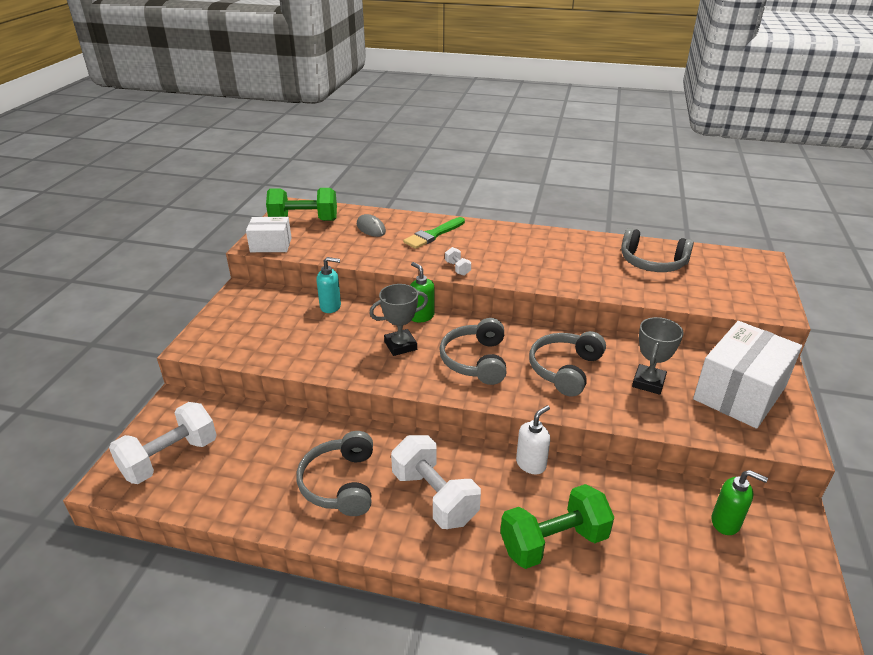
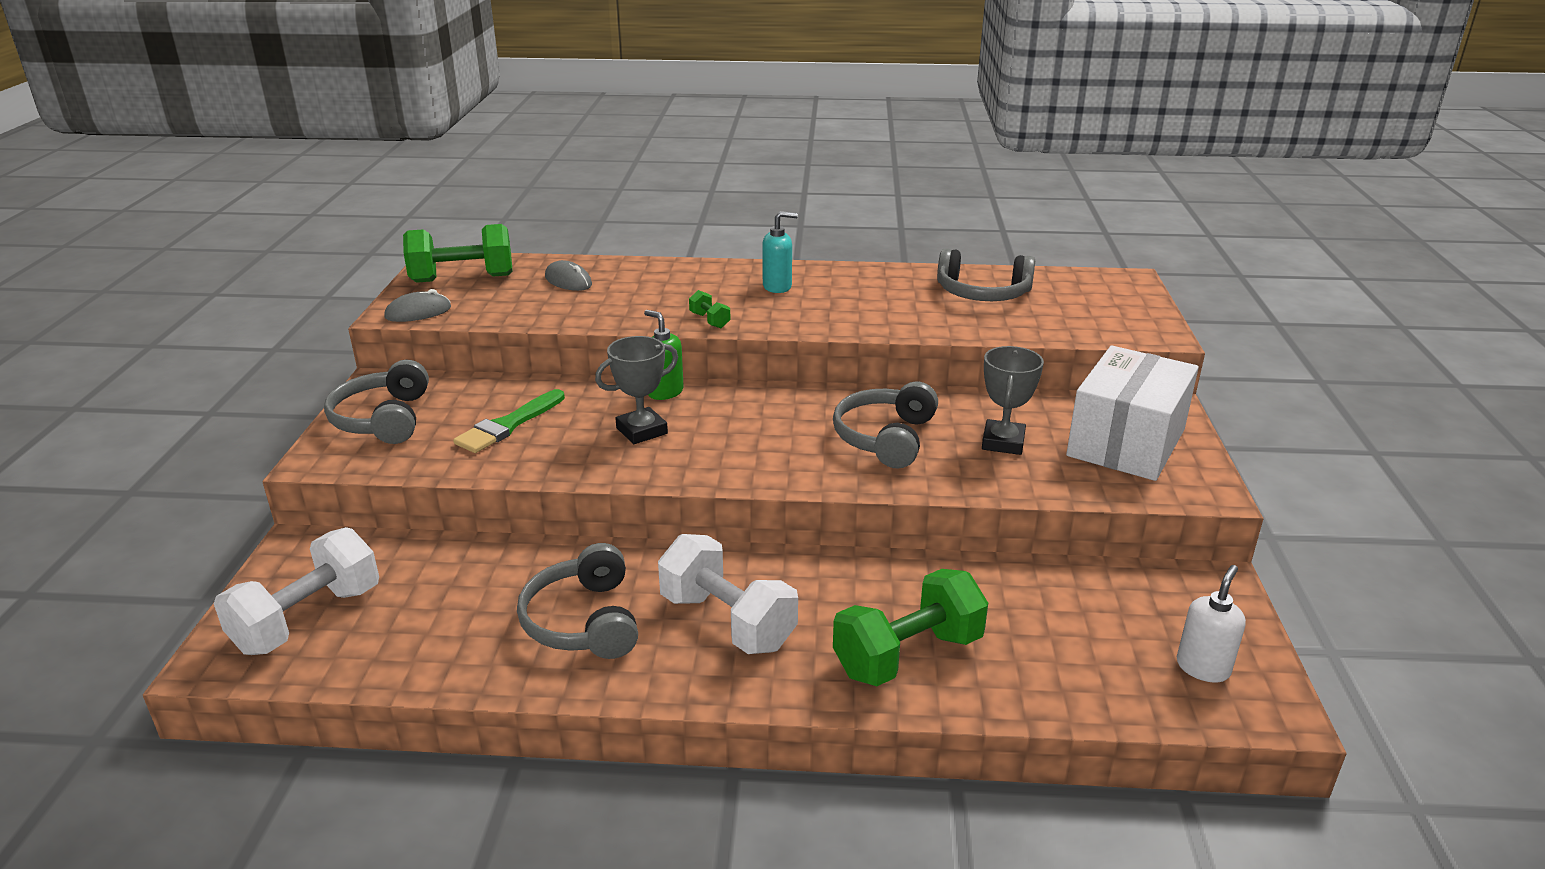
camera: 10 degrees left, 5 degrees down
white box [246,217,292,252] -> grey mouse [384,289,451,322]
turquoise soap dispenser [316,257,341,313] -> turquoise soap dispenser moved to [762,211,798,293]
green brush [403,217,465,249] -> green brush moved to [453,389,565,453]
grey headphones [439,318,506,385] -> grey headphones moved to [324,360,429,444]
white dumbbell [445,247,471,276] -> green dumbbell [689,290,730,328]
white soap dispenser [516,405,550,474] -> white soap dispenser moved to [1177,565,1246,683]
green soap dispenser [712,470,768,535] -> none

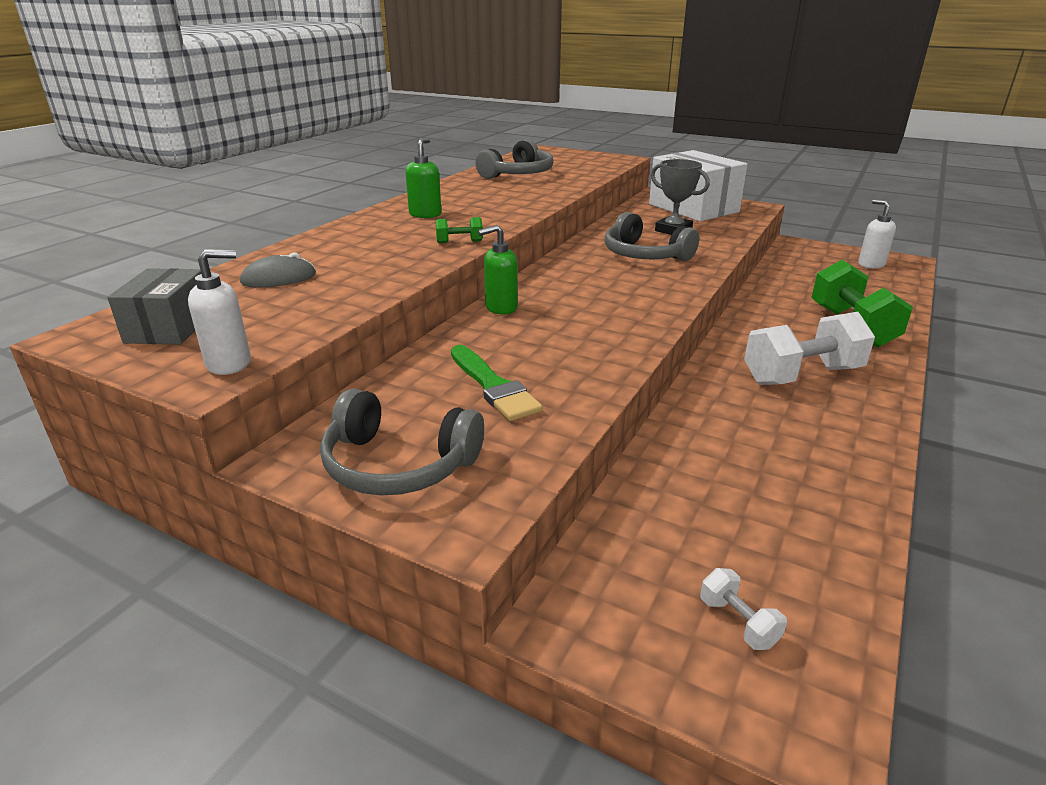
camera: 65 degrees left, 0 degrees up
white dumbbell [214,527,379,655] -> white dumbbell [700,568,787,650], size x0.44
grey mouse [384,289,451,322] -> white soap dispenser [188,249,251,375]
green dumbbell [403,224,513,283] -> grey box [107,268,201,344]
grey headphones [517,543,638,659] -> none
grey trophy [595,336,678,444] -> none
turquoise soap dispenser [762,211,798,293] -> green soap dispenser [405,138,441,218]

